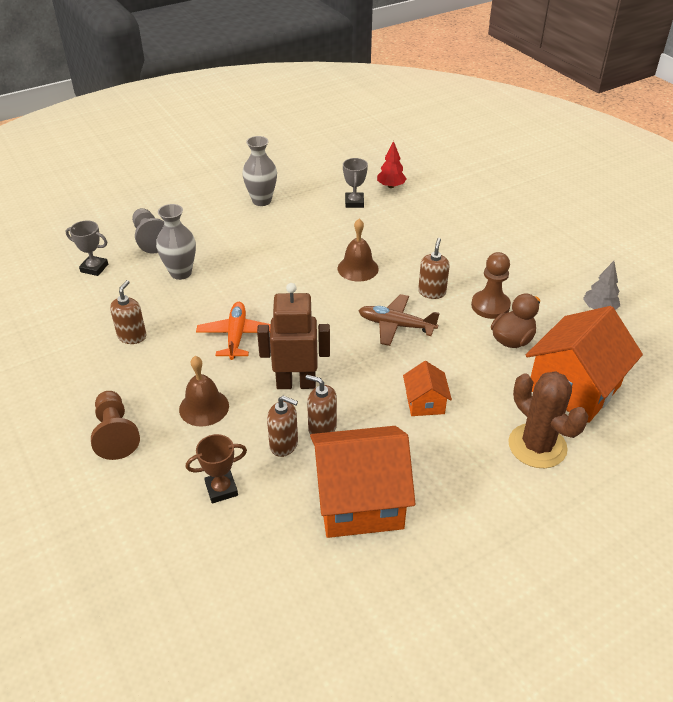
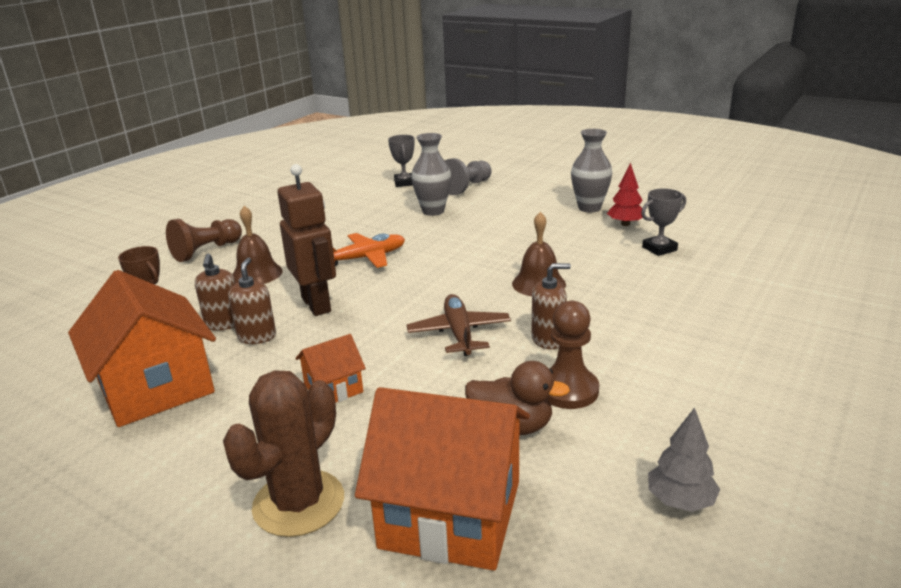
camera: 65 degrees right, 15 degrees down
brown soap dispenser [110,280,146,344] -> none
red tree [377,141,407,188] -> red tree moved to [607,163,643,226]

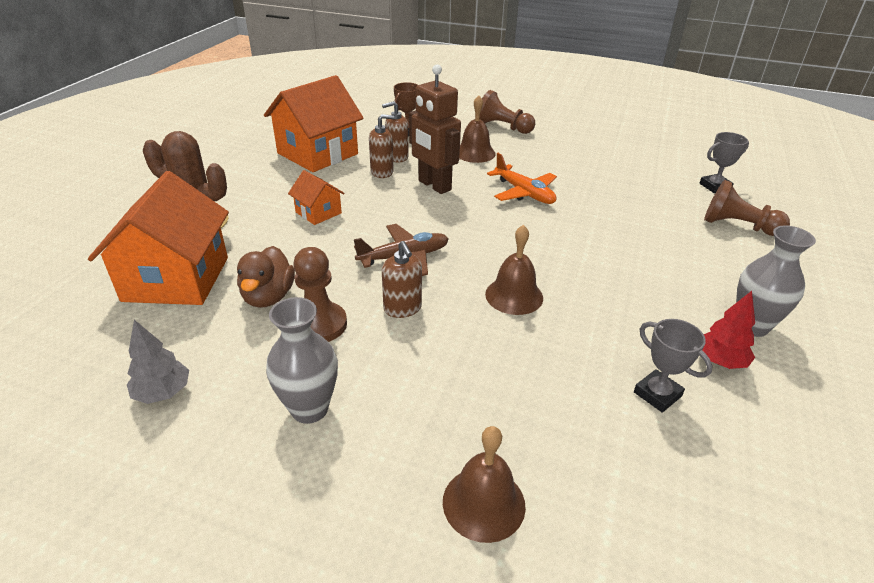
camera: 75 degrees right, 10 degrees up
brown robot [278,164,336,316] -> brown robot turned 90 degrees clockwise [409,64,461,194]
grey vase [411,133,451,216] -> grey vase moved to [266,297,338,424]
grey pawn [445,158,491,195] -> brown pawn [704,180,790,236]
none -> brown bell [443,426,526,543]

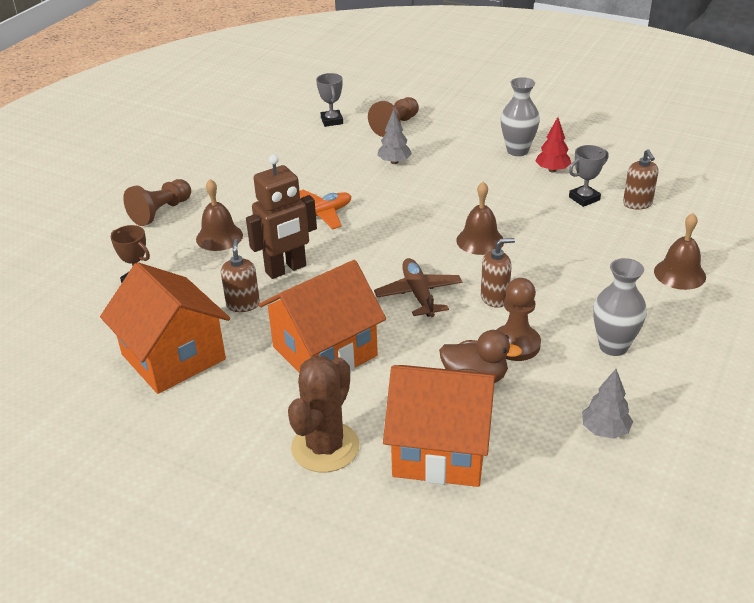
camera: 80 degrees left, 0 degrees up
orange house [288,170,345,225] -> orange house [258,260,386,373], size x2.05
brown soap dispenser [382,101,409,163] -> brown soap dispenser moved to [623,149,658,210]
none -> grey tree [377,109,412,164]

